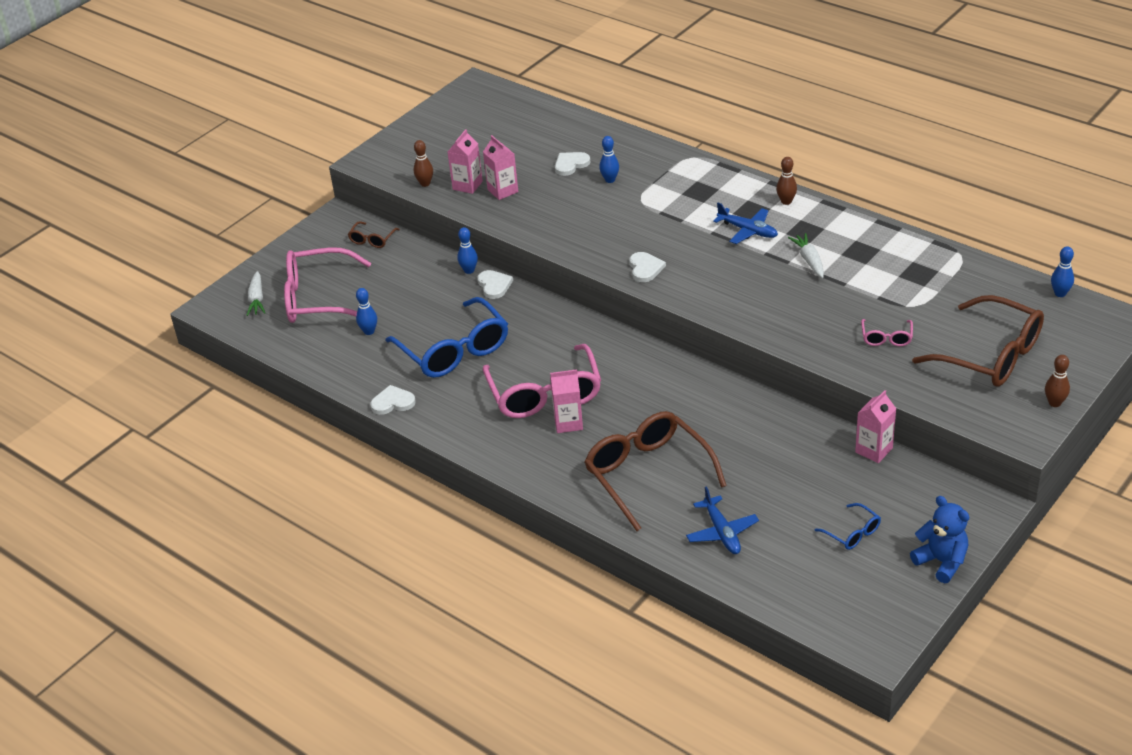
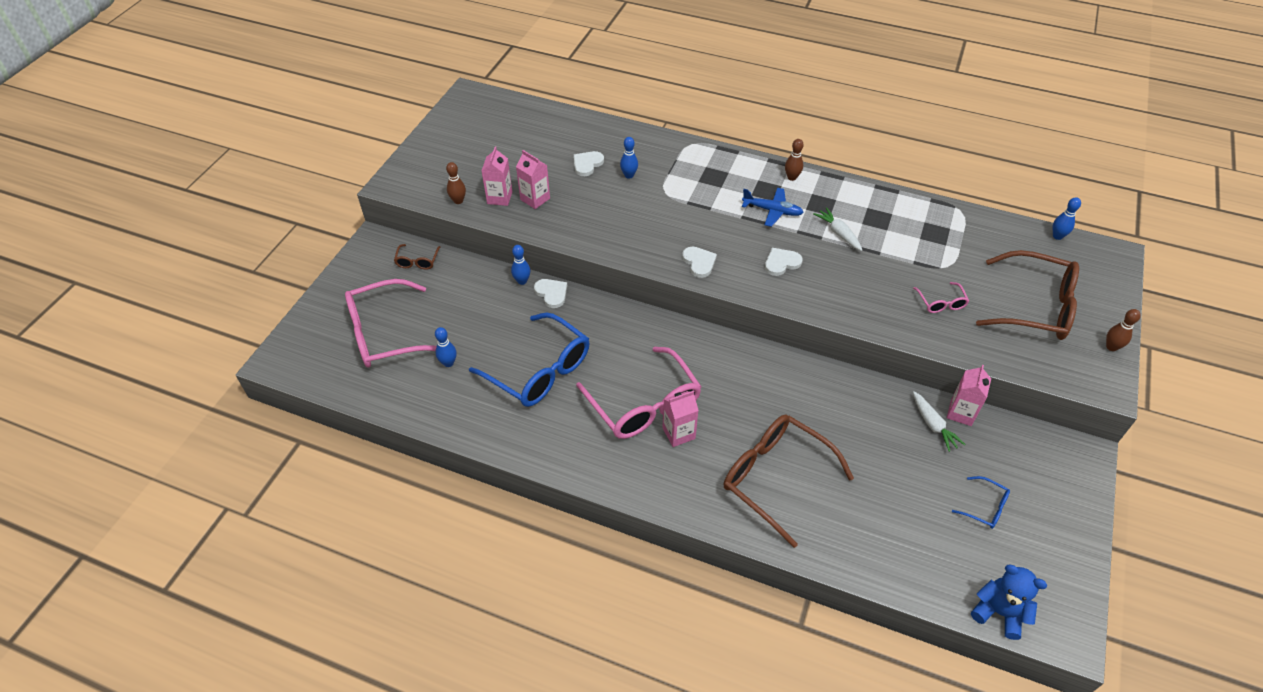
camera: 20 degrees left, 10 degrees up
white carrot [246,271,265,316] -> white carrot moved to [913,391,965,452]
white heart [370,385,416,415] -> white heart moved to [765,248,803,276]
blue plane [686,486,759,554] -> none
blue teddy bear [910,496,969,583] -> blue teddy bear moved to [971,565,1047,640]

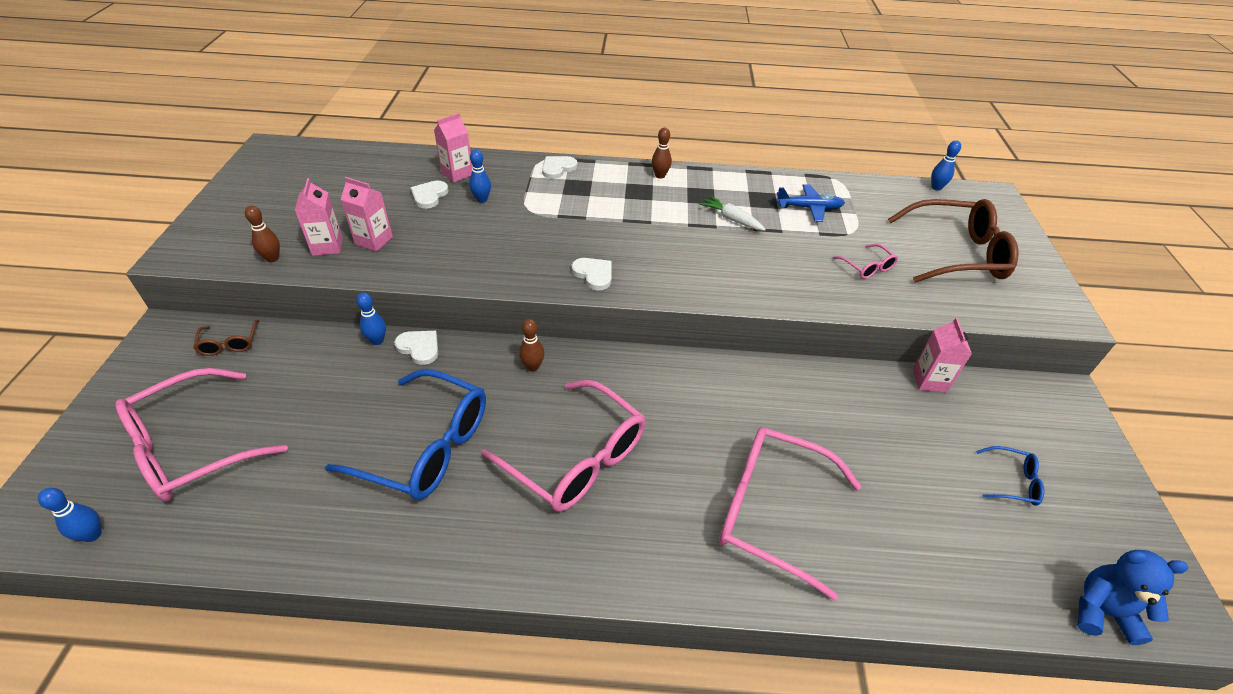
camera: 20 degrees left, 5 degrees down
blue bowling pin [435,327,457,367] -> blue bowling pin moved to [38,488,102,542]
pink carton [662,390,699,447] -> pink carton moved to [434,113,473,182]
brown glasses [724,414,854,548] -> pink glasses [719,427,861,601]
blue plane [742,188,804,227] -> blue plane moved to [776,184,845,222]
white heart [765,248,803,276] -> white heart moved to [542,156,578,179]
white carrot [913,391,965,452] -> none
brown bowling pin [1106,309,1141,351] -> brown bowling pin moved to [519,319,544,371]

